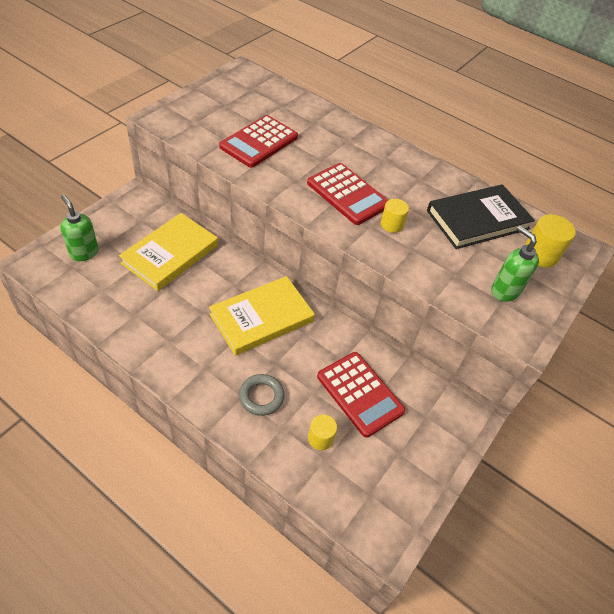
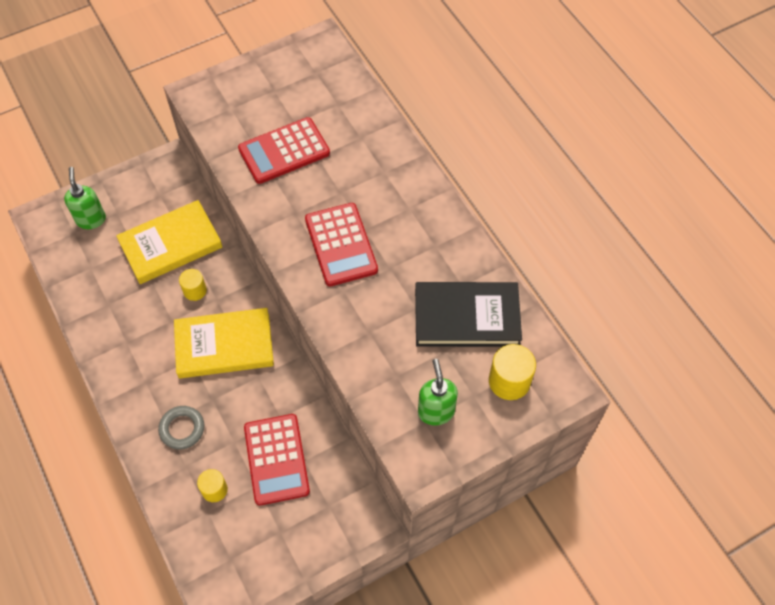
camera: 30 degrees right, 10 degrees up
yellow cylinder [381,199,409,233] -> yellow cylinder moved to [179,269,207,301]

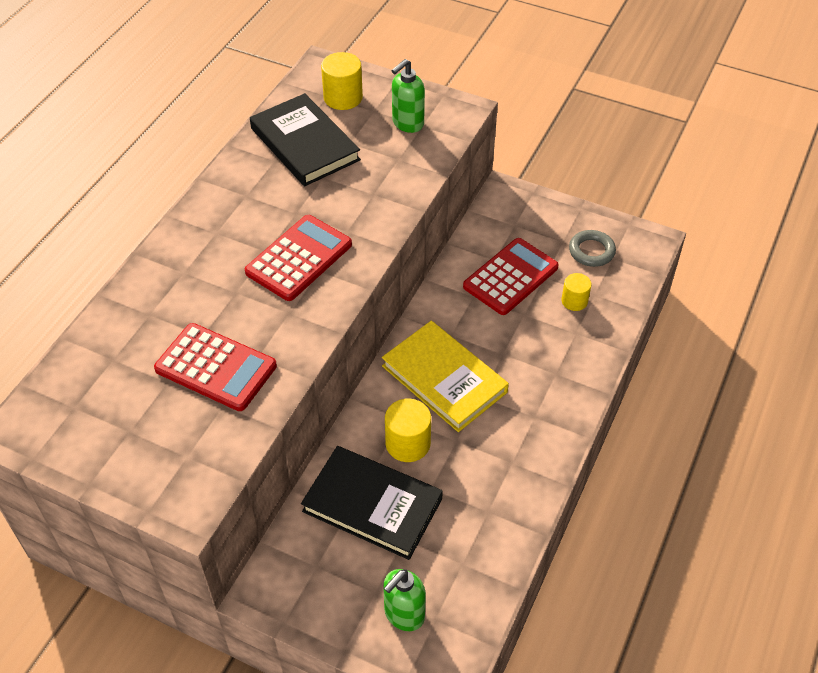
camera: 125 degrees left, 10 degrees down
yellow book [116,200,223,284] -> black book [301,446,443,560]
grey ring [158,406,205,449] -> grey ring moved to [569,230,616,267]
yellow cylinder [179,269,207,301] -> yellow cylinder [385,399,431,462], size x1.54

